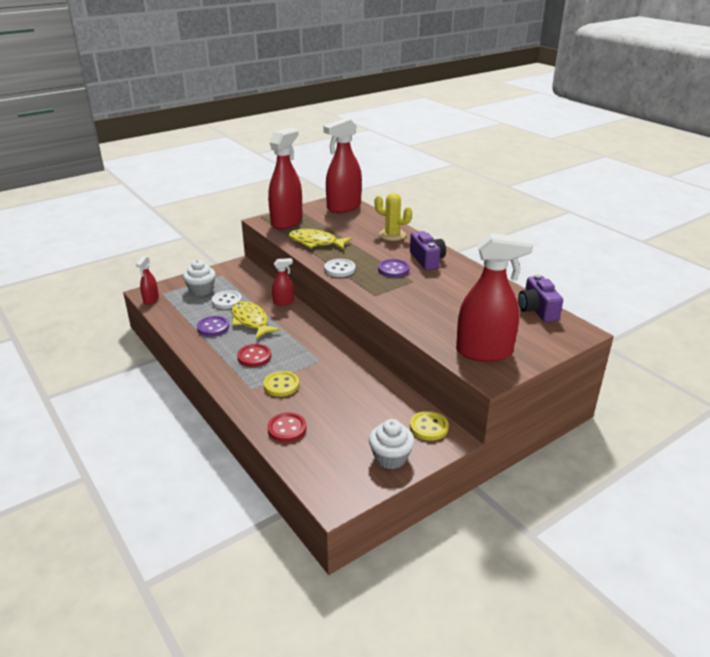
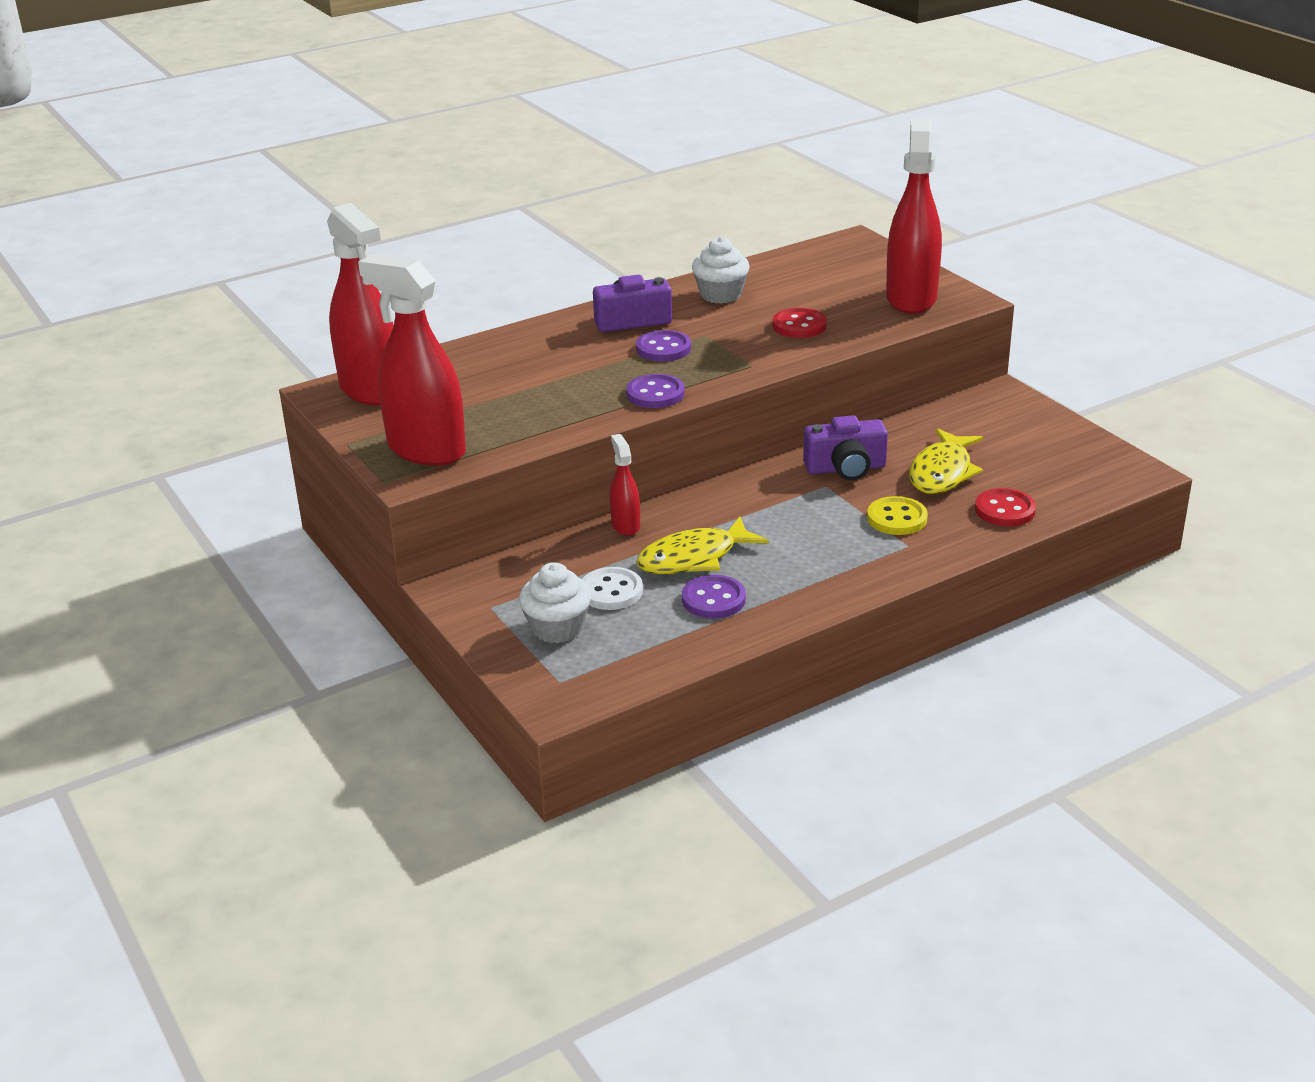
camera: 85 degrees left, 0 degrees up
red spray bottle [136,256,159,305] -> none
red button [237,344,271,367] -> red button moved to [773,308,827,338]
yellow fish [288,229,352,250] -> yellow fish moved to [909,428,983,494]
white button [324,259,355,277] -> purple button [626,374,685,408]
white cupcake [369,419,414,469] -> white cupcake moved to [692,237,750,304]
yellow cactus [375,193,412,241] -> none
yellow button [410,411,449,441] -> none
purple camera [518,275,563,322] -> purple camera moved to [803,415,888,480]

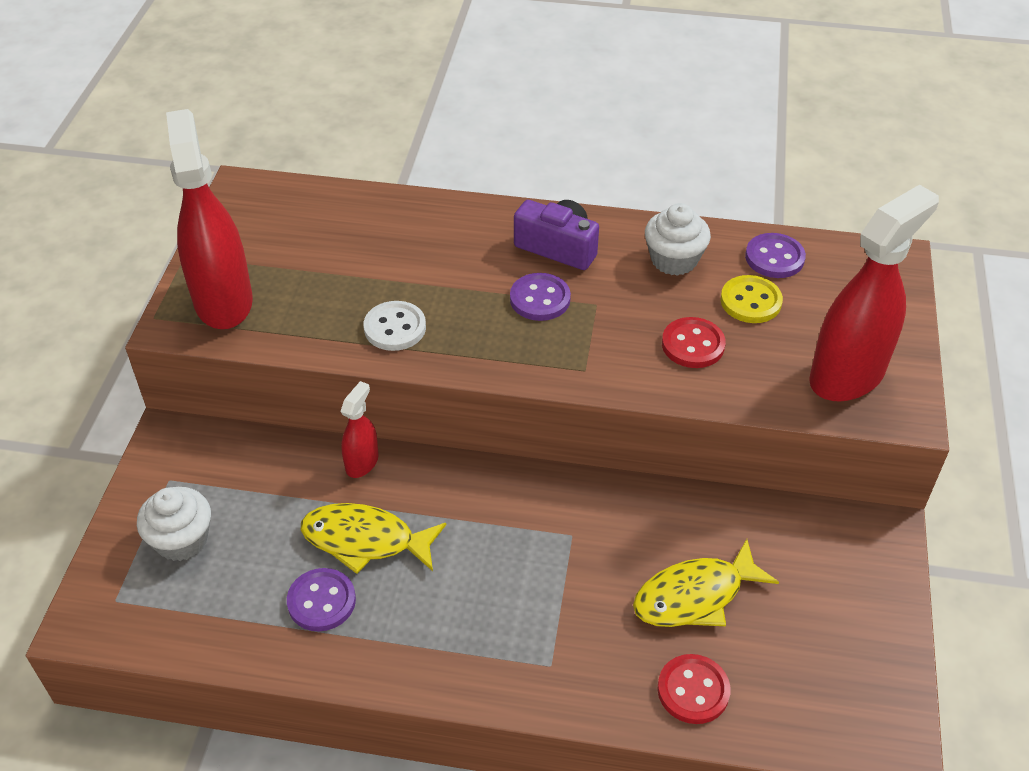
camera: 40 degrees right, 15 degrees up
red spray bottle [327,203,394,405] -> none
white button [582,567,643,610] -> white button moved to [364,301,426,351]
purple button [626,374,685,408] -> purple button moved to [745,233,806,278]
purple camera [803,415,888,480] -> none
yellow button [867,496,928,535] -> yellow button moved to [721,275,783,323]

